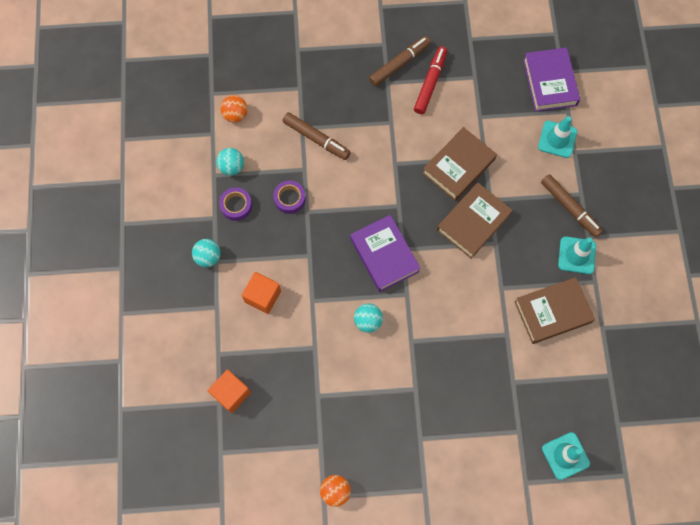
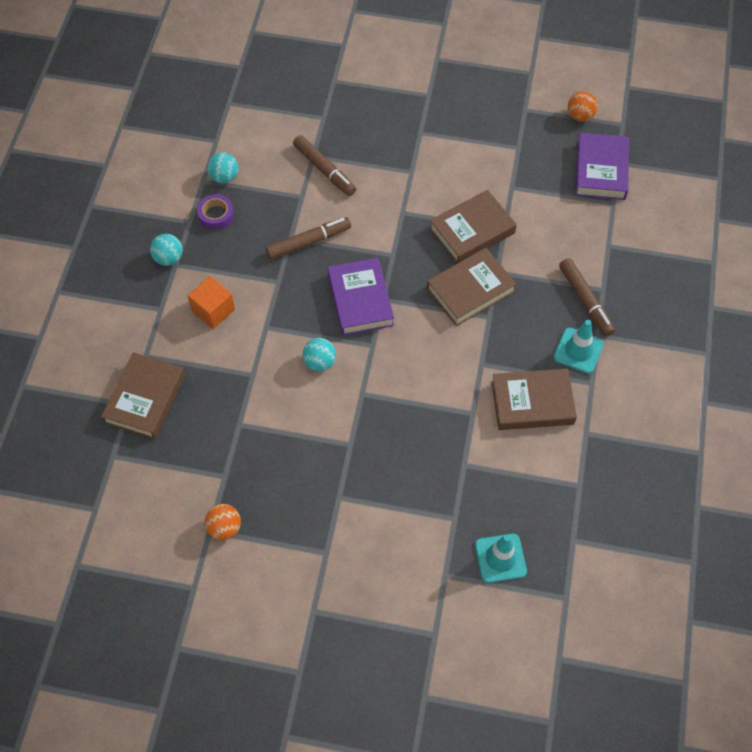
camera: 15 degrees right, 10 degrees down
orange cube [208,369,251,413] -> brown book [101,352,185,439]
orange ball [221,95,248,123] -> orange ball moved to [568,91,598,122]
purple tape [273,180,306,214] -> none
brown marker [369,36,431,86] -> brown marker moved to [266,217,351,260]
red marker [414,46,447,114] -> none
turquoise traffic cone [538,116,577,158] -> none

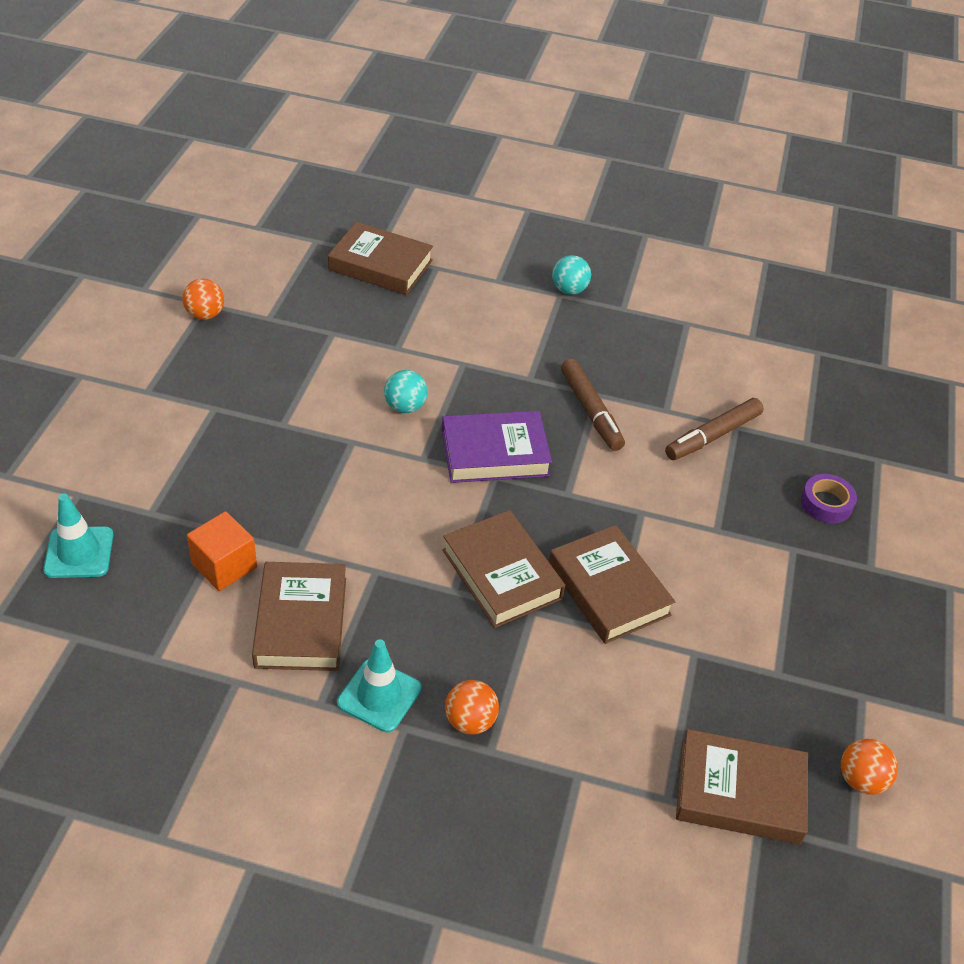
camera: 90 degrees right, 15 degrees down
orange cube [188,276,235,329] -> orange cube moved to [187,511,257,591]
purple tape [197,194,234,230] -> purple tape moved to [801,474,857,524]
turquoise ball [208,152,238,183] -> none
brown marker [559,258,615,336] -> orange ball [445,680,499,735]
purple book [576,132,629,200] -> brown book [676,729,808,844]

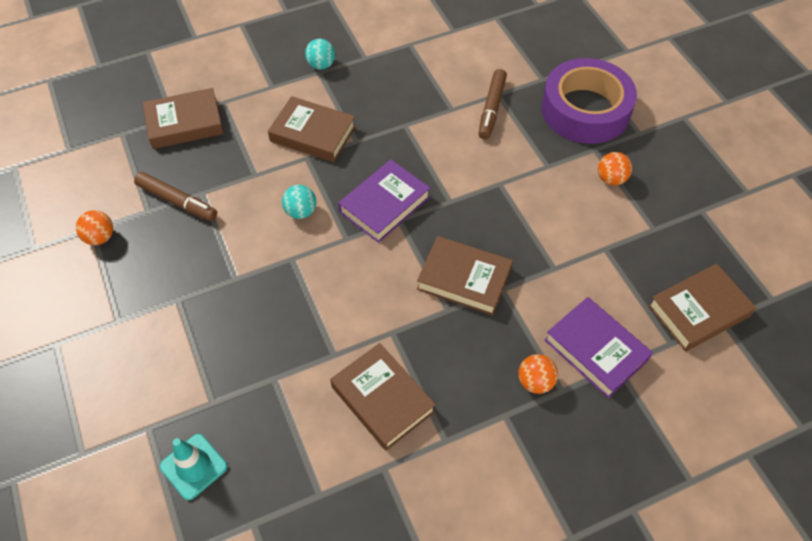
camera: 35 degrees left, 10 degrees up
orange cube [187,511,257,591] -> none
turquoise traffic cone [337,639,422,733] -> none
brown book [549,525,675,644] -> brown book moved to [268,96,356,162]
brown marker [561,359,625,451] -> brown marker moved to [134,172,217,221]
purple tape [801,474,857,524] -> purple tape [541,58,637,144], size x2.48
orange ball [841,739,898,795] -> orange ball moved to [598,152,632,186]
none -> purple book [545,297,653,398]

